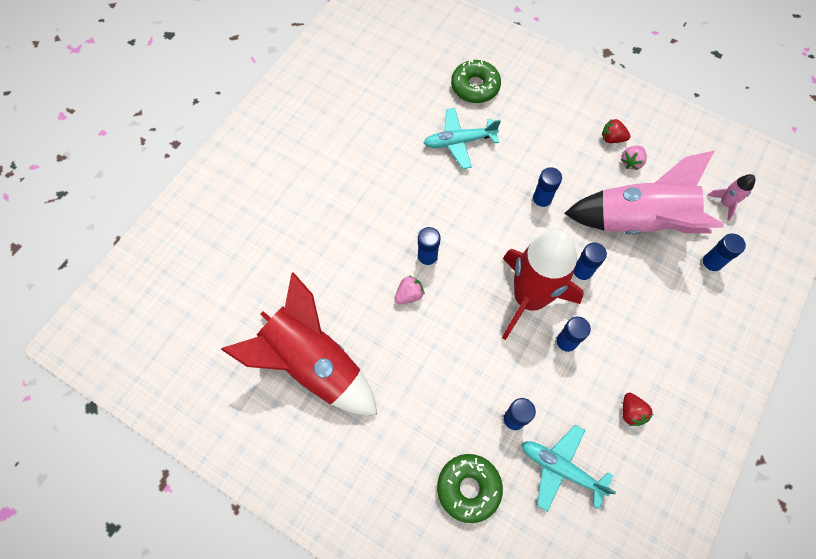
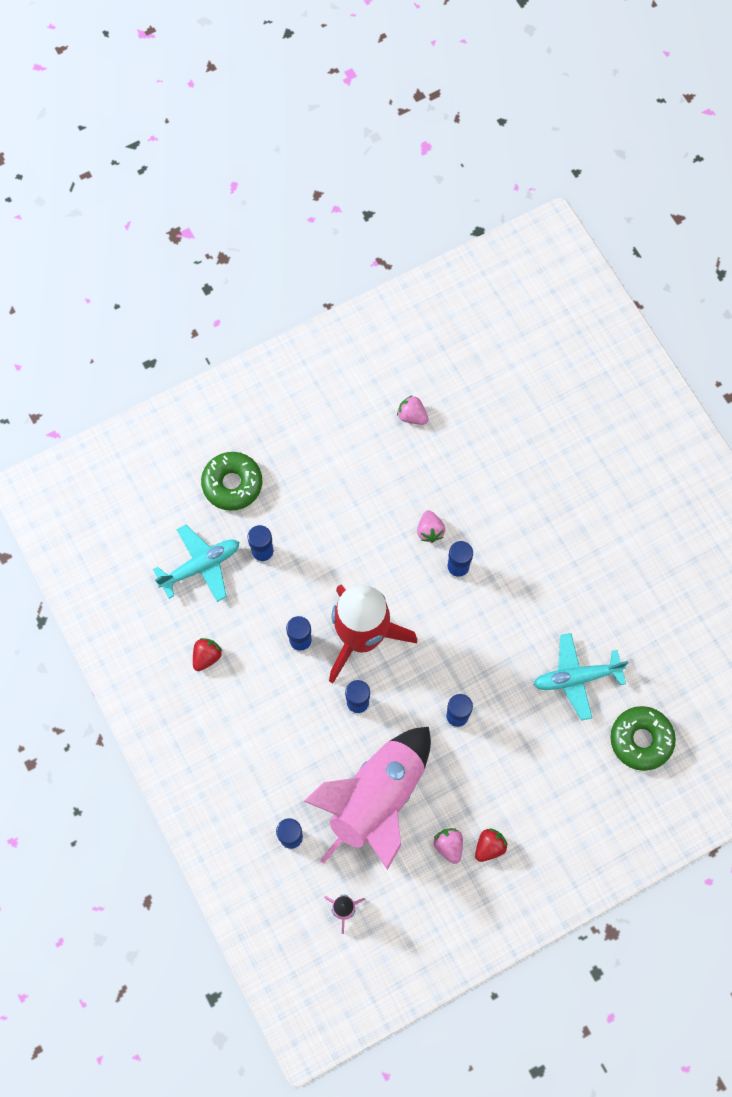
camera: 120 degrees right, 5 degrees up
red rocket [221,272,377,415] -> pink strawberry [397,395,429,425]
turquoise plane [424,108,501,169] -> turquoise plane turned 120 degrees counterclockwise [533,633,628,721]
red strawberry [623,393,653,426] -> red strawberry turned 105 degrees clockwise [193,638,222,671]

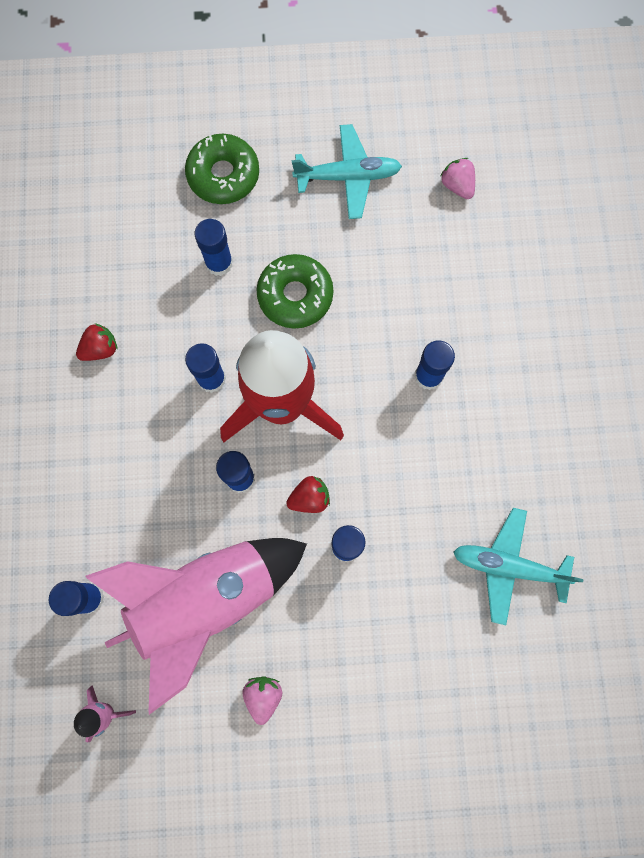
camera: 25 degrees right, 5 degrees up
turquoise plane [153,525,239,602] -> turquoise plane moved to [292,124,402,219]
pink strawberry [417,510,446,543] -> none
red strawberry [475,828,508,862] -> red strawberry moved to [286,476,330,513]
green donut [610,706,676,771] -> green donut moved to [256,254,333,329]

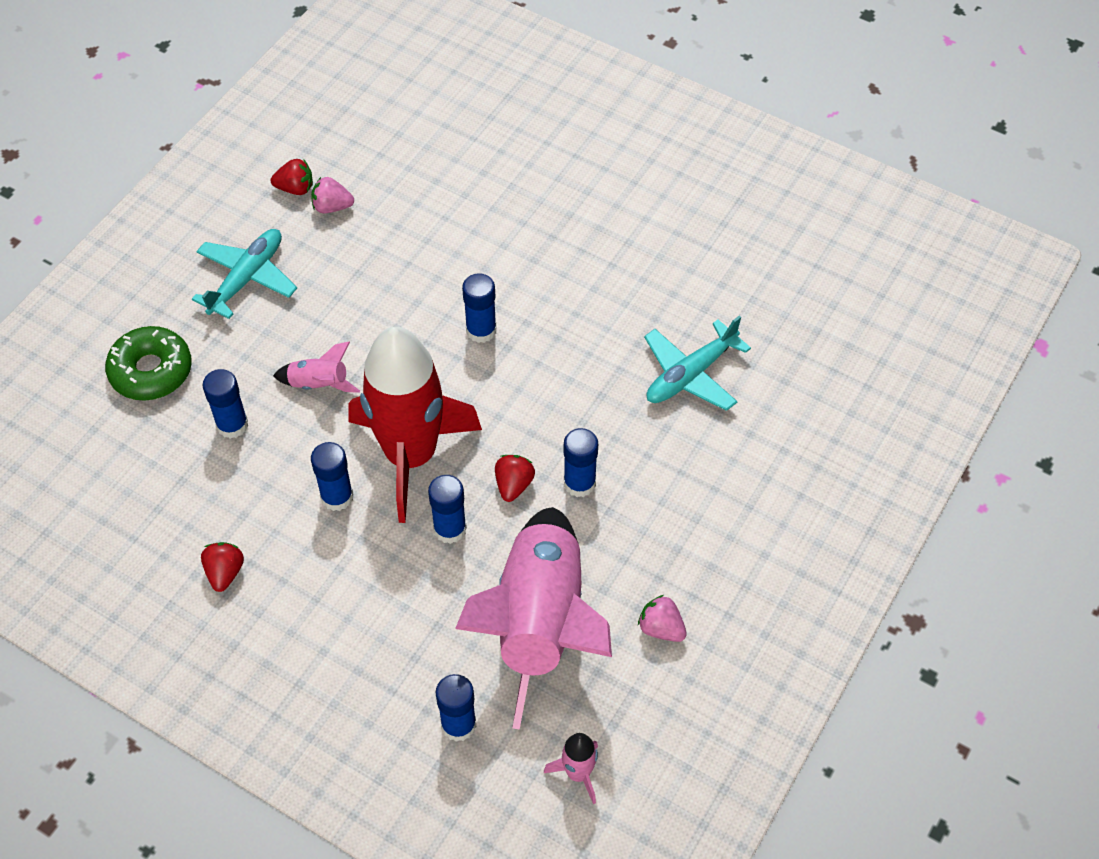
camera: 55 degrees left, 20 degrees down
green donut [256,254,333,329] -> pink rocket [273,342,360,393]
none -> red strawberry [271,159,313,195]

